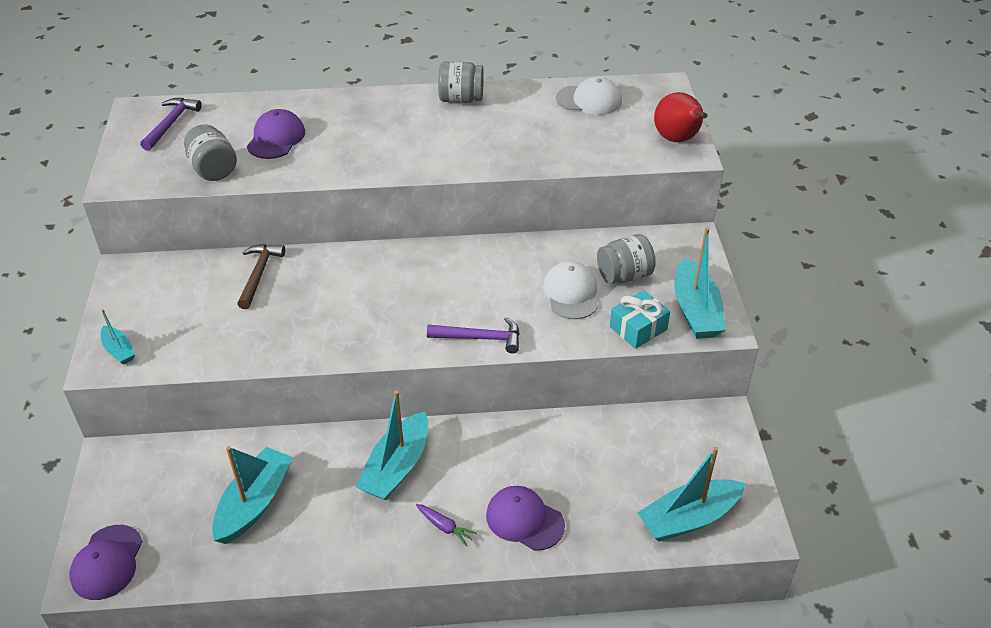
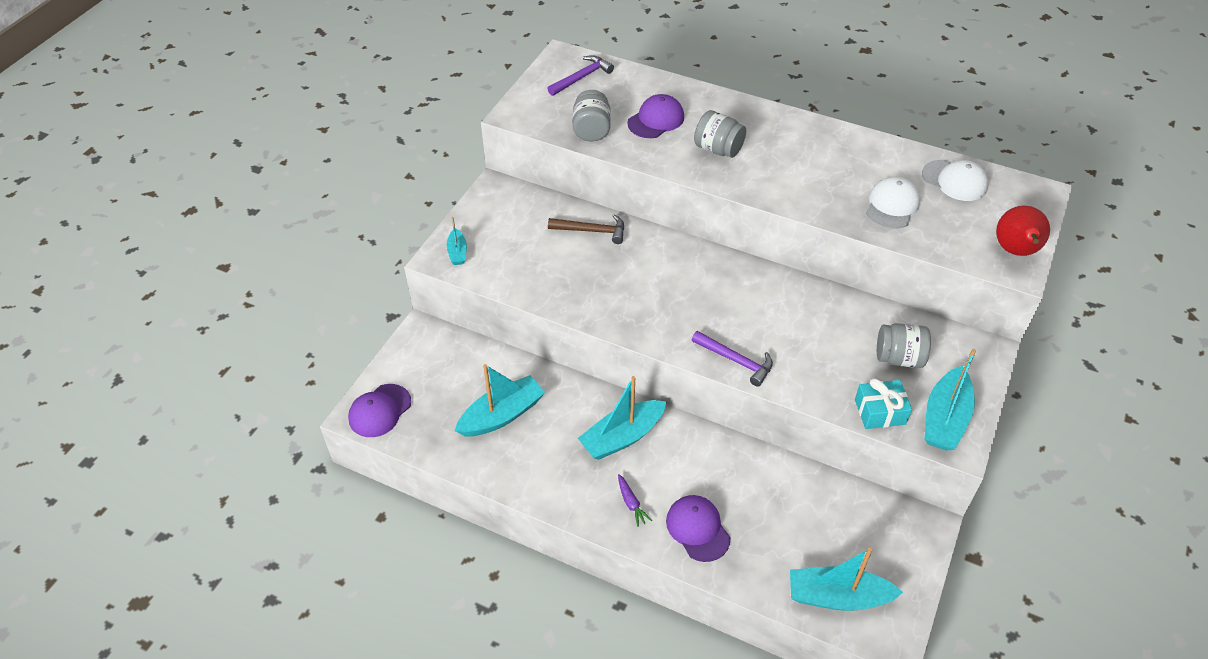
camera: 30 degrees right, 5 degrees up
brown hammer [237,244,285,309] -> brown hammer turned 60 degrees clockwise [548,214,624,244]
grey jar [438,61,484,103] -> grey jar moved to [694,110,746,158]
white cap [543,261,598,319] -> white cap moved to [866,176,920,229]

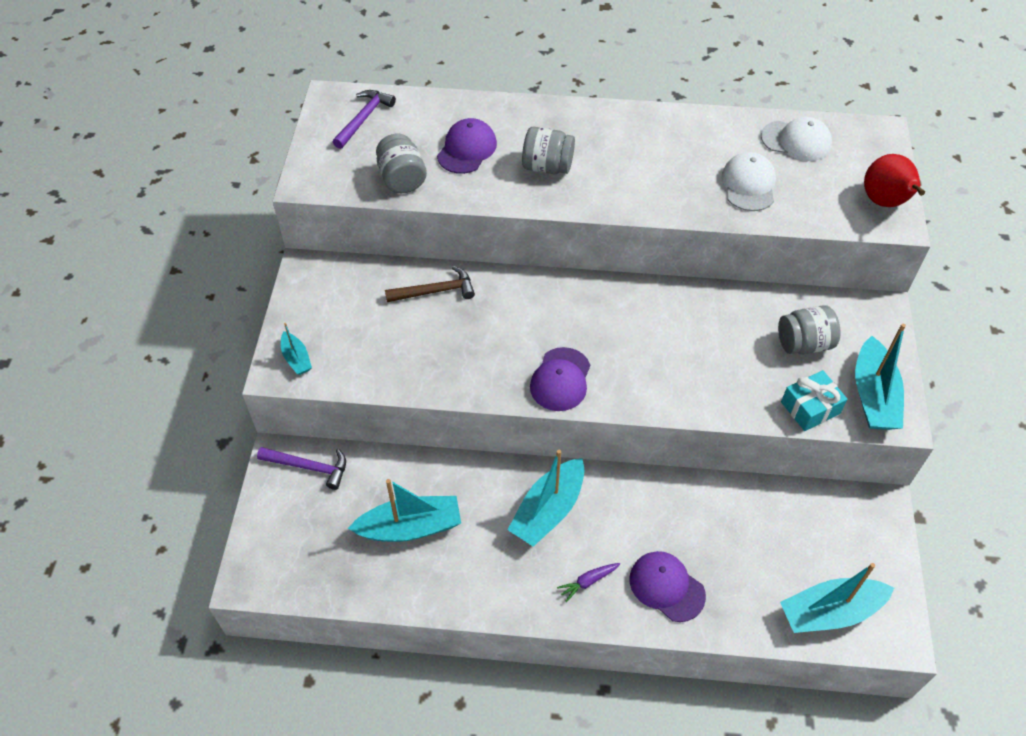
camera: 20 degrees left, 5 degrees up
purple cap [348,384,411,437] -> purple cap moved to [530,347,590,411]
turquoise boat [454,364,545,437] -> turquoise boat turned 45 degrees clockwise [348,479,461,542]
purple carrot [618,474,652,527] -> purple carrot turned 105 degrees clockwise [557,563,620,602]
purple hammer [692,331,773,387] -> purple hammer moved to [257,447,346,490]

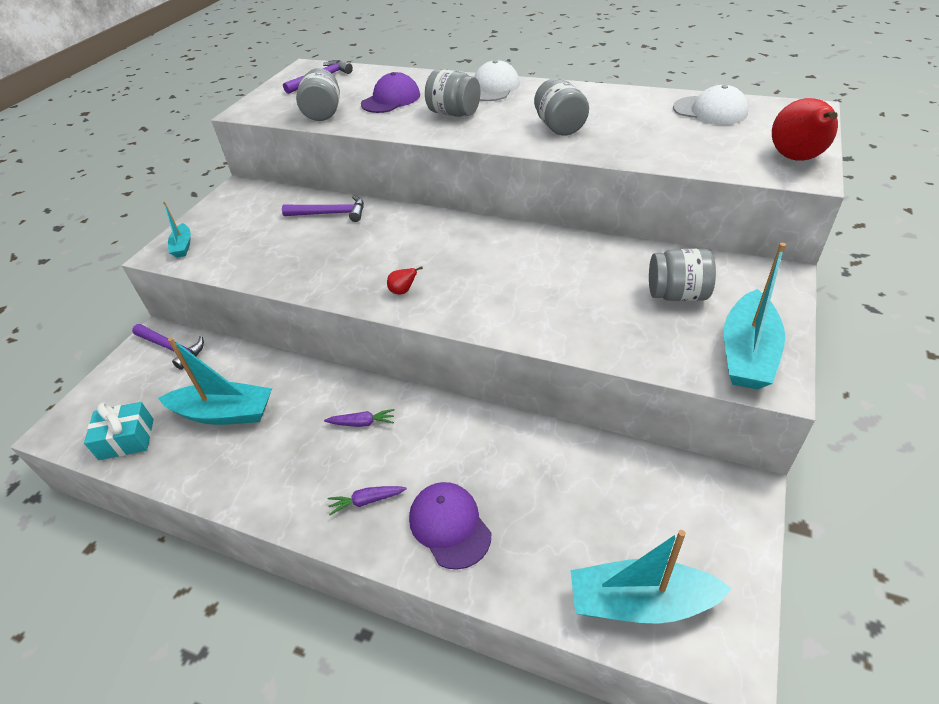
camera: 20 degrees right, 10 degrees down
brown hammer [385,266,475,302] -> purple hammer [282,196,364,222]
turquoise boat [508,450,584,547] -> purple carrot [324,409,395,427]
purple cap [530,347,590,411] -> red pear [387,266,423,294]
white cap [721,152,776,211] -> white cap moved to [474,60,520,101]
turquoise gift [781,370,848,431] -> turquoise gift moved to [84,402,154,460]
none -> grey jar [534,78,589,136]

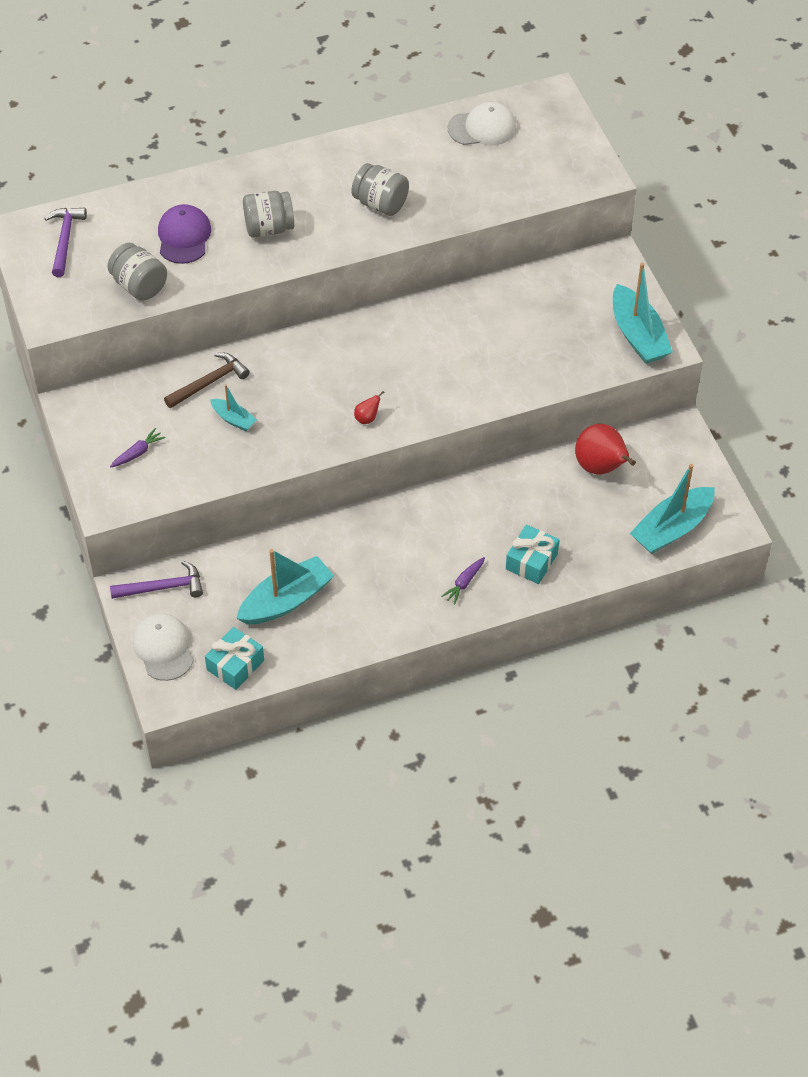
camera: 45 degrees left, 10 degrees up
turquoise boat [163,201,191,258] -> turquoise boat moved to [210,384,257,431]
purple hammer [282,196,364,222] -> brown hammer [164,353,250,408]
purple carrot [324,409,395,427] -> purple carrot moved to [110,428,166,467]
purple cap [409,482,491,570] -> turquoise gift [506,525,559,584]
white cap [474,60,520,101] -> white cap moved to [133,613,194,681]
grey jar [649,249,716,301] -> none
red pear [772,98,838,161] -> red pear moved to [575,424,636,474]

